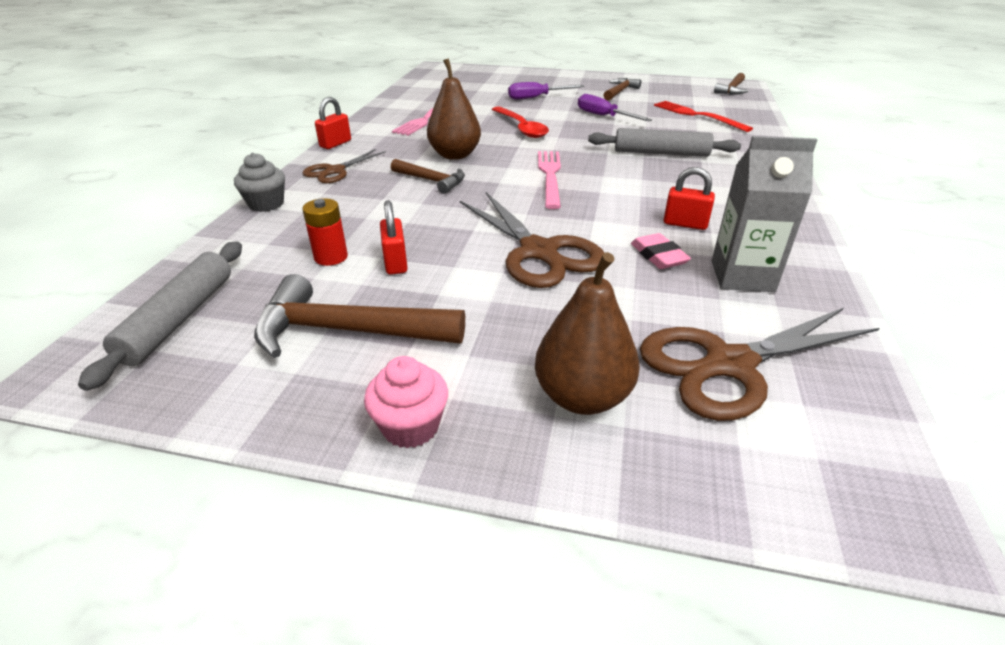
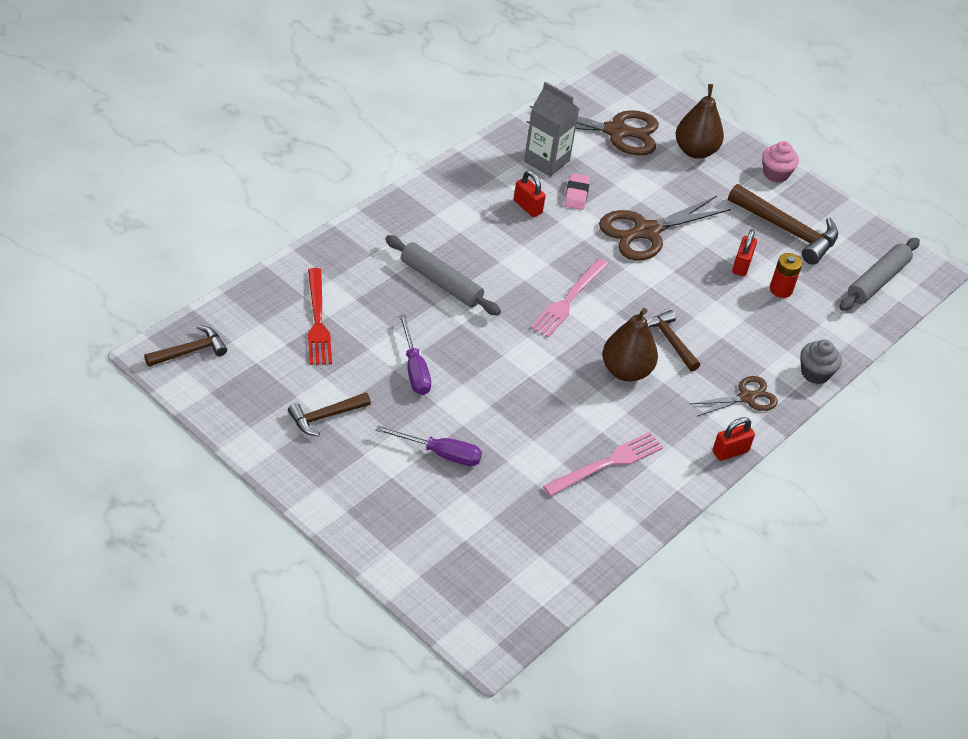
camera: 155 degrees left, 10 degrees up
brown scissors [460,192,604,288] -> brown scissors turned 120 degrees counterclockwise [599,196,731,261]
red spoon [492,106,549,138] -> none

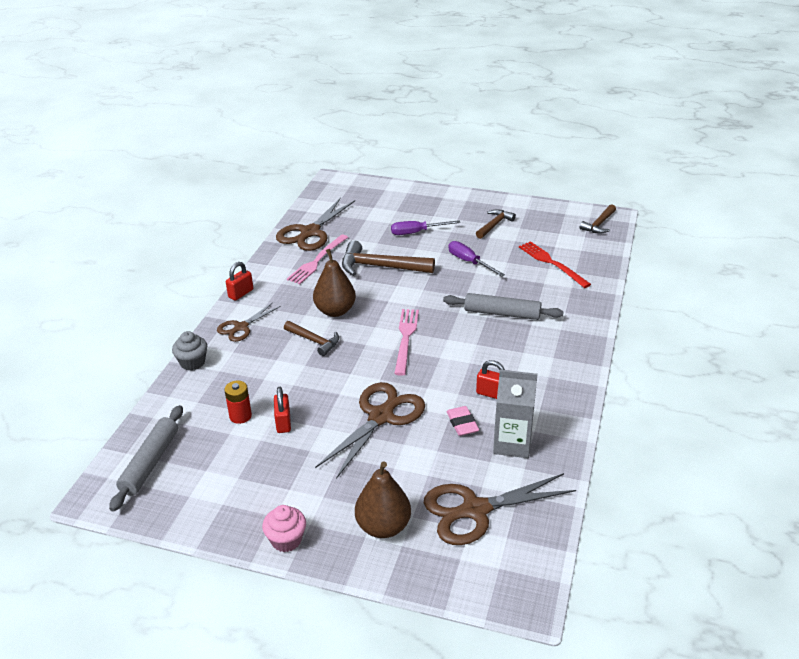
camera: 160 degrees right, 10 degrees down
brown hammer [728,184,838,265] -> brown hammer moved to [342,240,435,276]
none -> brown scissors [276,198,355,251]

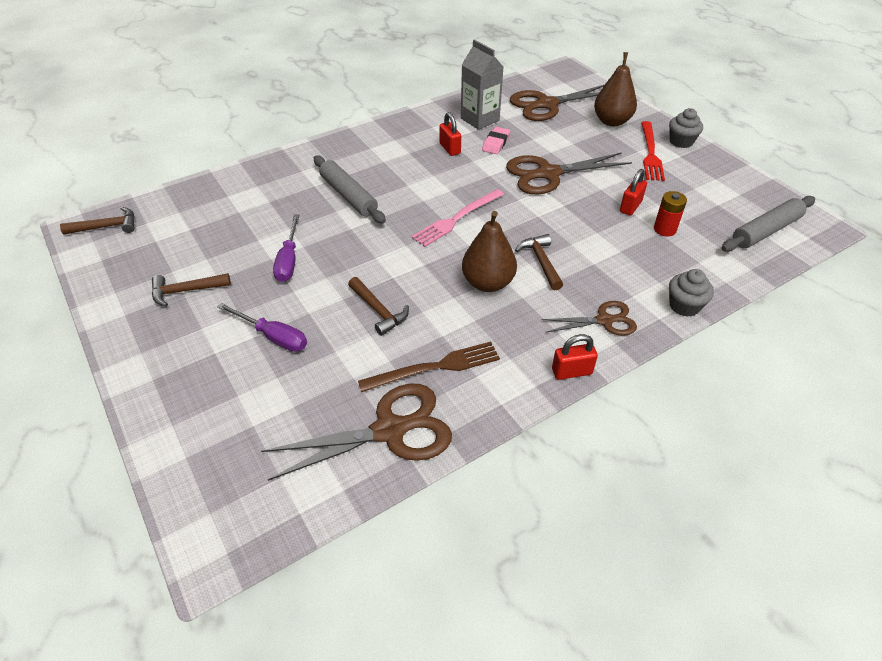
camera: 140 degrees left, 10 degrees up
pink cupcake [262,505,306,552] -> grey cupcake [669,108,703,148]
pink fork [287,234,348,284] -> brown fork [358,342,500,392]
brown hammer [342,240,435,276] -> brown hammer [348,277,409,336], size x0.59
brown scissors [424,473,576,545] -> brown scissors turned 135 degrees clockwise [510,85,604,121]
red fork [519,241,591,288] -> red fork moved to [641,121,665,181]

